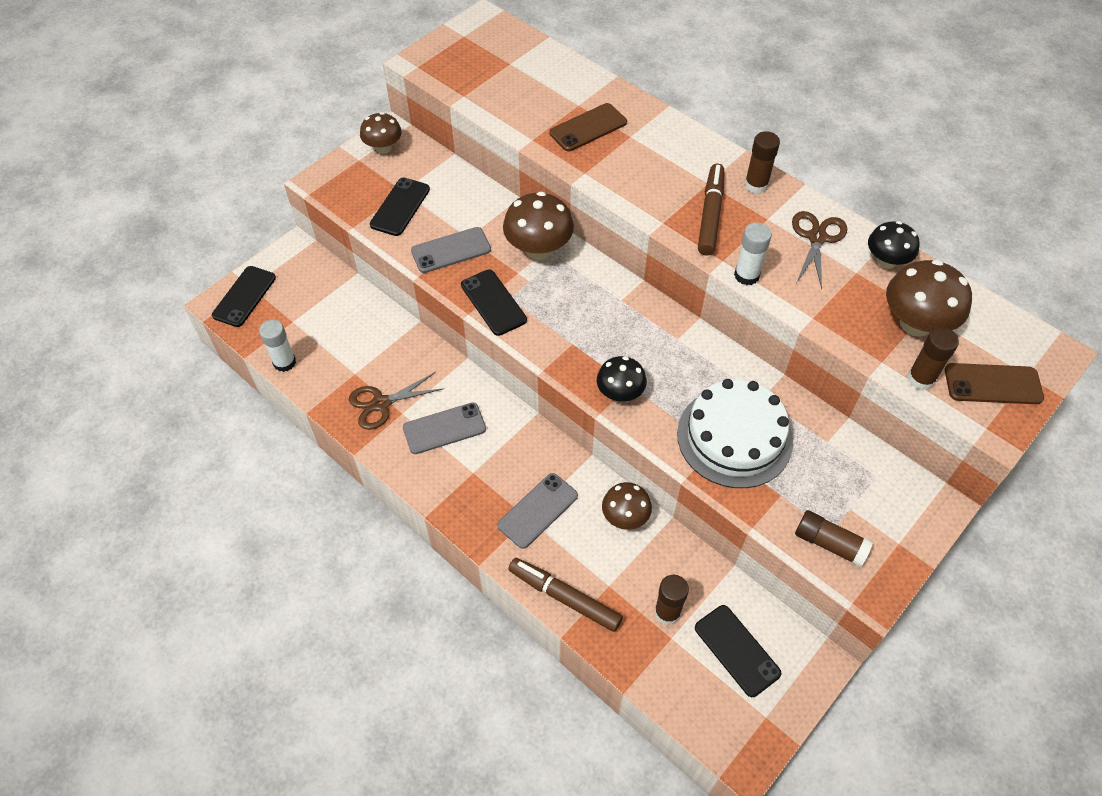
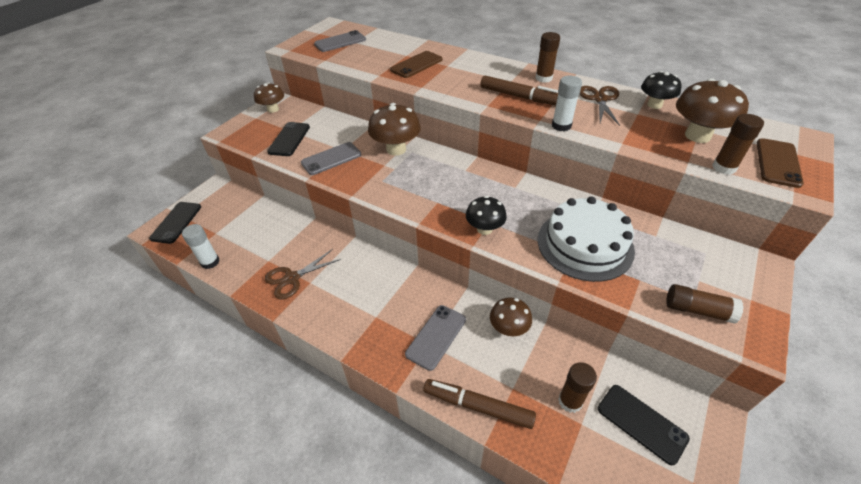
camera: 10 degrees left, 10 degrees down
grey phone [403,403,486,454] -> grey phone moved to [314,30,366,52]
black phone [461,269,527,336] -> none
brown marker [698,164,724,255] -> brown marker turned 120 degrees clockwise [480,75,558,105]
brown phone [945,363,1044,404] -> brown phone turned 60 degrees counterclockwise [757,138,804,188]

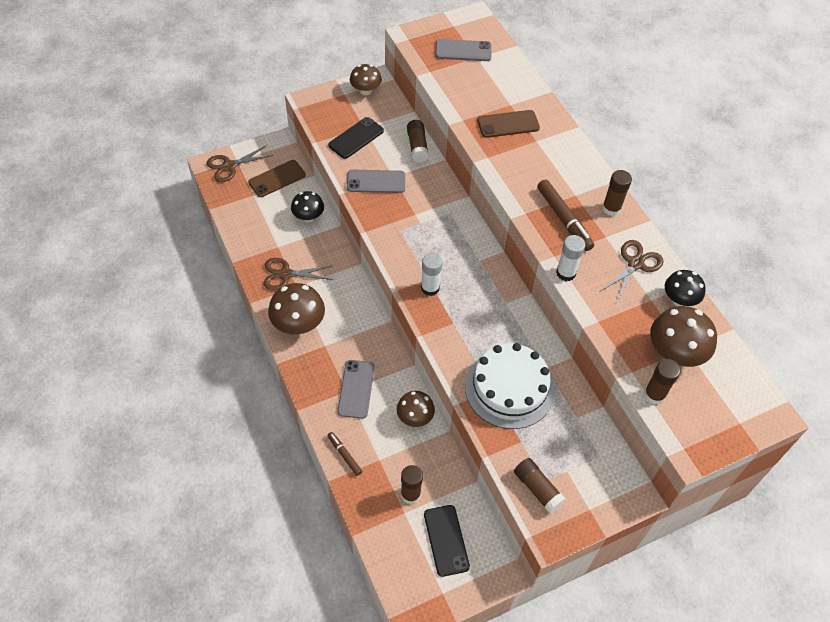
camera: 30 degrees right, 10 degrees up
black phone [149,202,201,244] -> brown scissors [206,145,273,182]
white glue stick [182,224,220,269] -> white glue stick moved to [421,253,442,296]
brown mushroom [368,103,421,156] -> brown mushroom moved to [268,283,325,335]
grey phone [405,305,466,371] -> grey phone turned 60 degrees counterclockwise [337,360,375,419]
brown marker [423,379,536,429] -> brown marker [327,432,362,476], size x0.57
black mushroom [466,196,507,235] -> black mushroom moved to [291,191,324,222]
brown phone [757,138,804,188] -> brown phone moved to [248,160,306,197]
none -> brown glue stick [407,120,429,163]

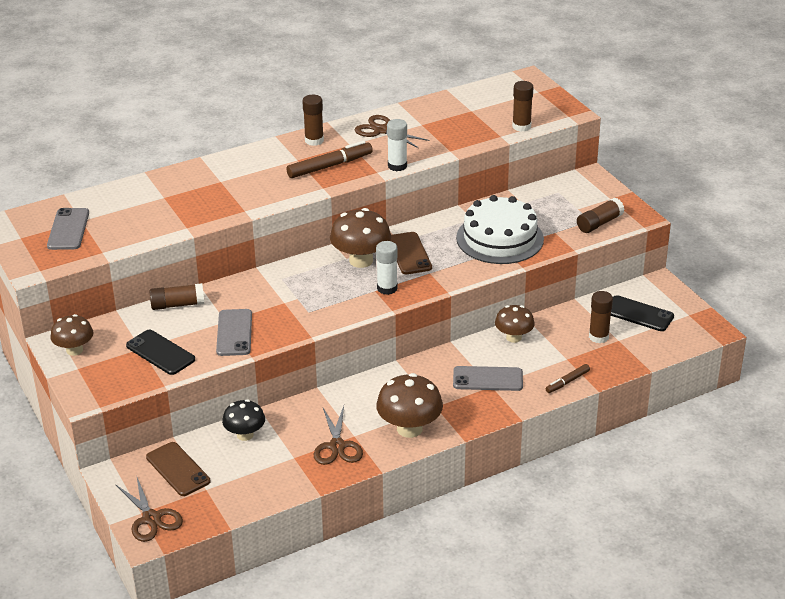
camera: 90 degrees left, 20 degrees down
black phone [424,505,470,577] -> black phone turned 45 degrees clockwise [611,295,674,331]
brown phone [477,110,540,138] -> brown phone moved to [390,232,432,274]
brown mushroom [650,306,717,367] -> brown mushroom moved to [330,208,391,268]
black mushroom [665,270,706,306] -> none

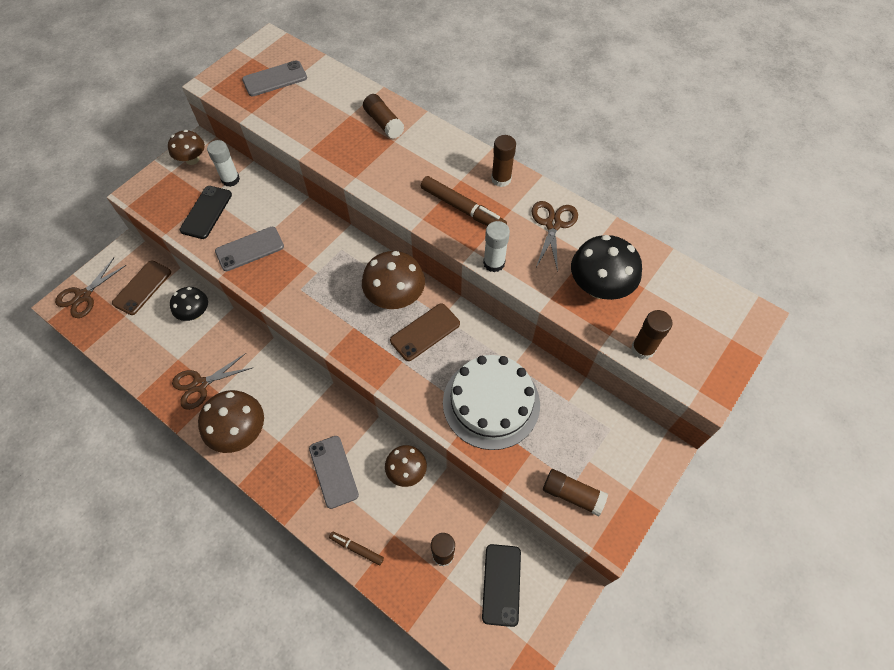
camera: 65 degrees right, 25 degrees up
brown glue stick [149,283,205,310] -> brown glue stick moved to [363,94,404,139]
white glue stick [376,241,398,295] -> white glue stick moved to [207,140,240,187]
none -> black mushroom [571,235,642,300]

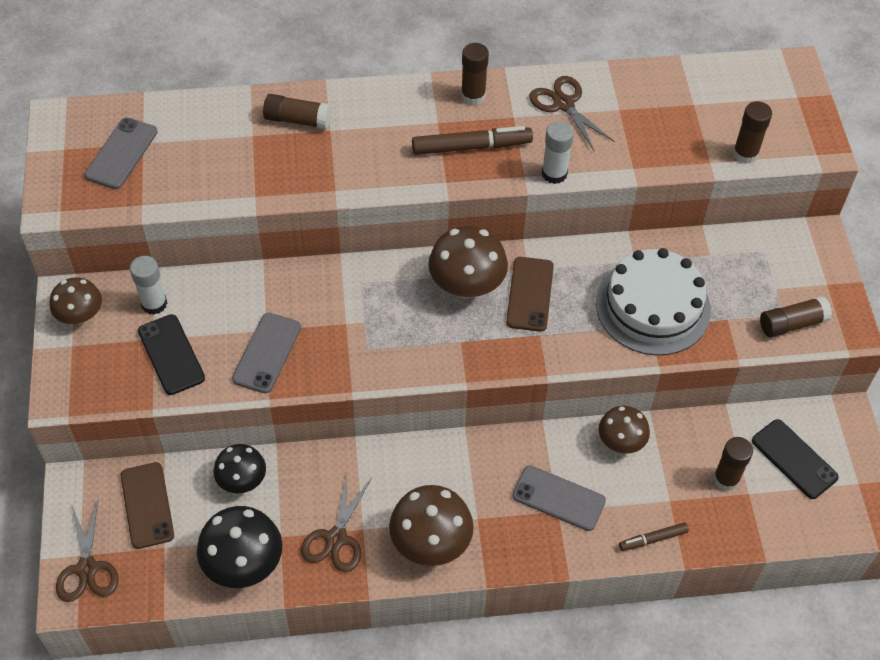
camera: 45 degrees left, 5 degrees down
black mushroom [571,235,642,300] -> black mushroom moved to [197,506,282,588]

